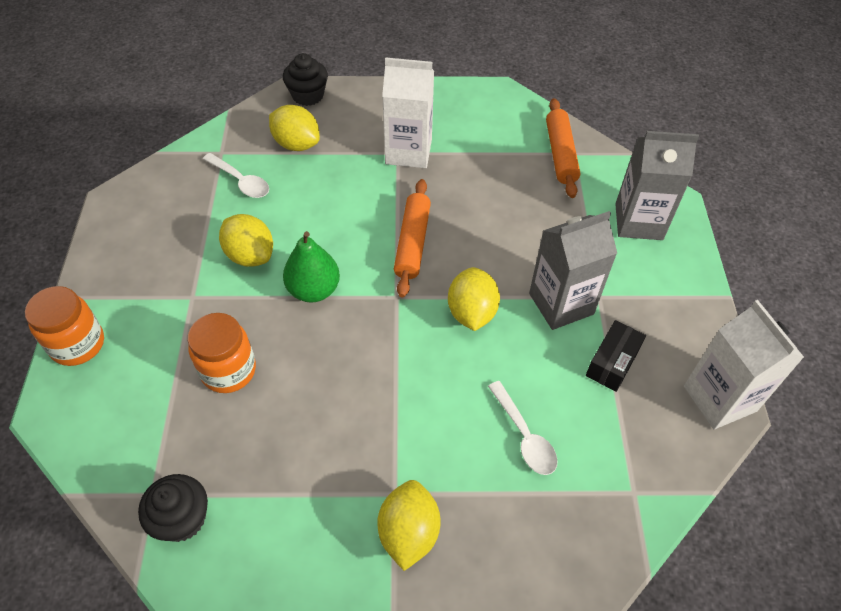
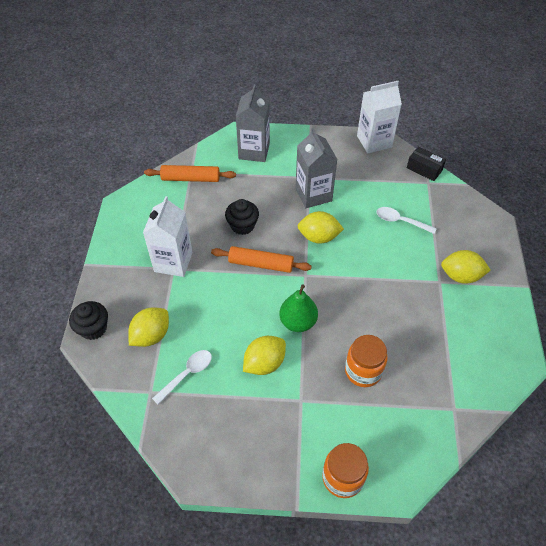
camera: 85 degrees left, 0 degrees up
black cupcake [138,474,208,542] -> black cupcake moved to [225,199,259,235]
white spoon [488,381,558,475] -> white spoon turned 135 degrees counterclockwise [376,207,437,234]
black box [586,320,646,392] -> black box moved to [407,146,446,181]

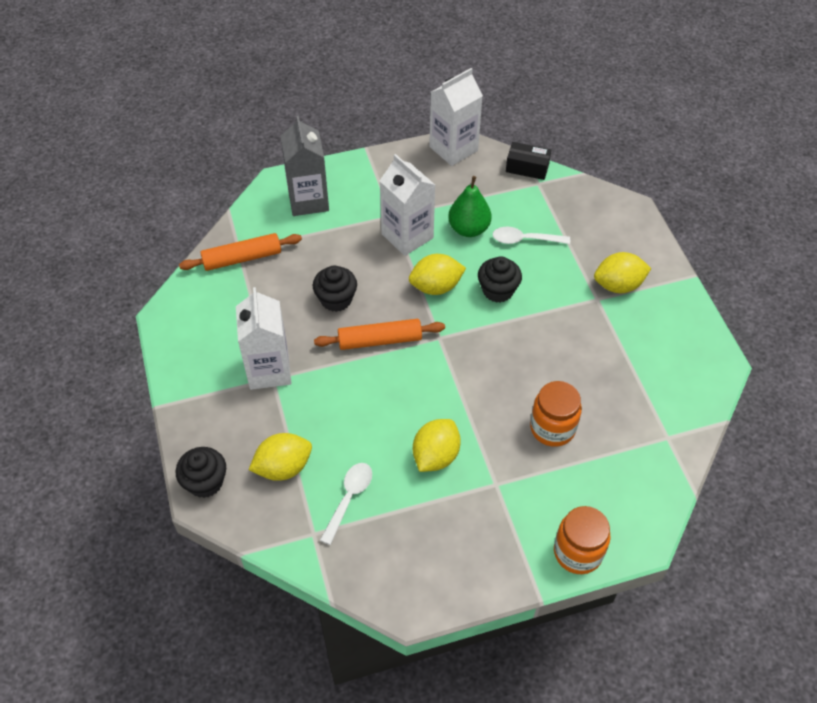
camera: 20 degrees left, 0 degrees up
yellow lemon [128,307,169,347] -> yellow lemon turned 45 degrees clockwise [249,433,312,481]
green pear [280,284,318,332] -> green pear moved to [448,176,491,237]
grey carton [295,128,338,208] -> white carton [380,154,435,256]
none -> black cupcake [478,256,522,303]

